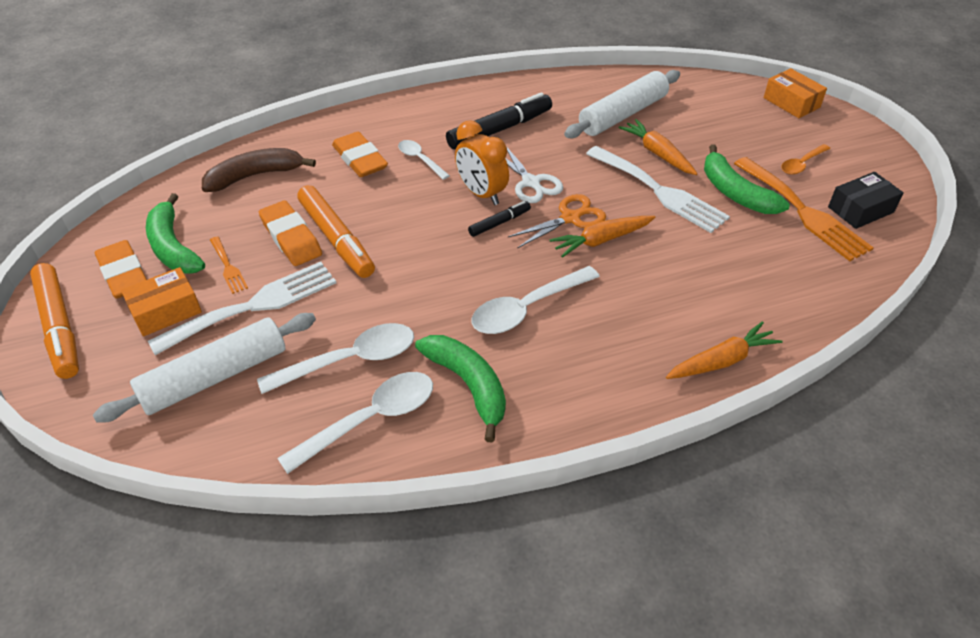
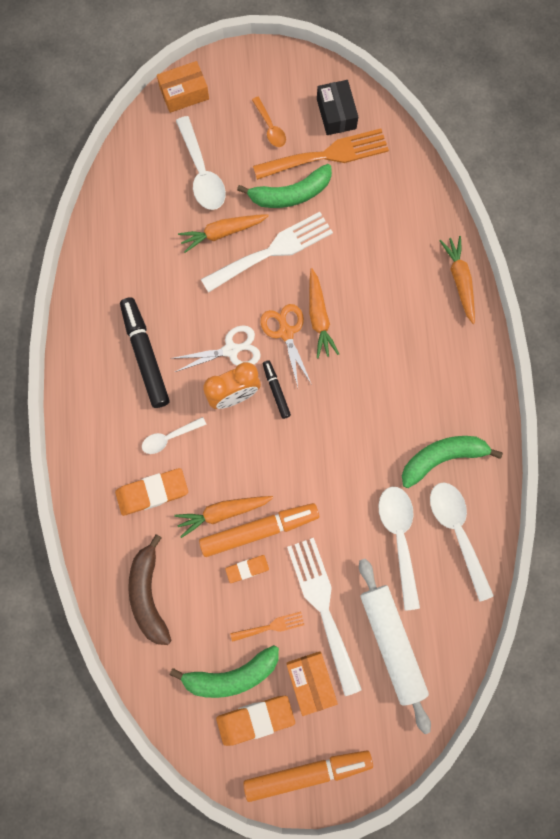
camera: 75 degrees left, 30 degrees up
orange eraser [259,200,322,266] -> orange eraser [225,555,269,583], size x0.57
white spoon [471,266,600,334] -> white spoon moved to [176,116,226,210]
white rolling pin [564,70,680,138] -> none
none -> orange carrot [174,496,273,538]

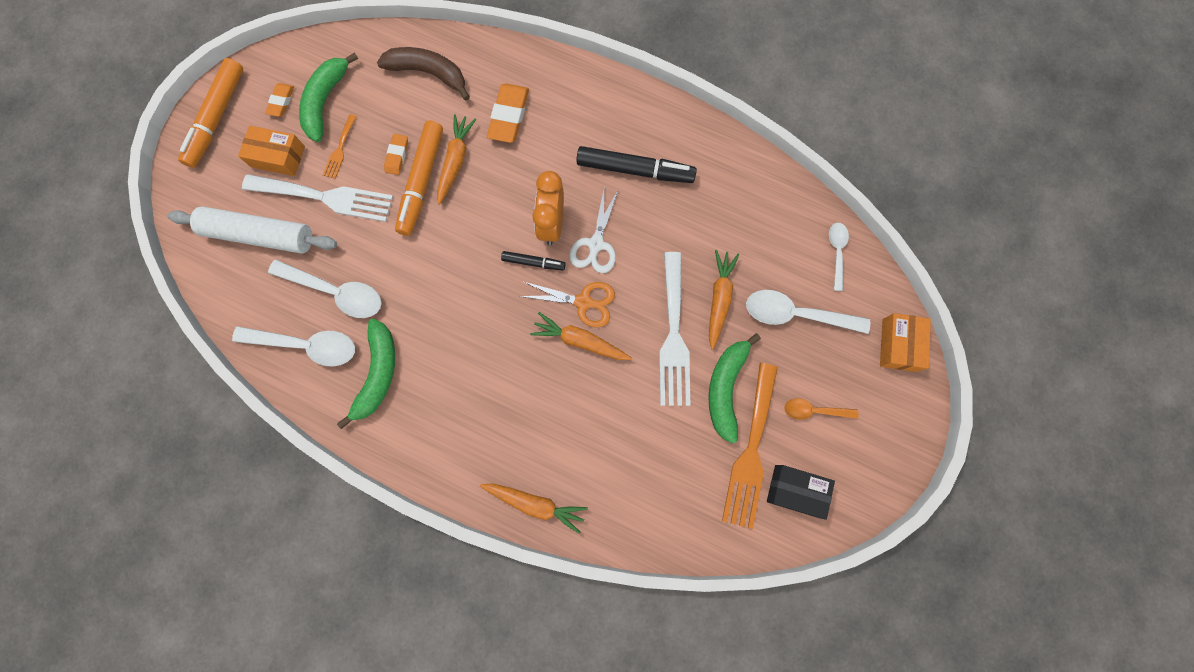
camera: 120 degrees right, 0 degrees up
white spoon [142,417,207,454] -> white spoon moved to [829,223,849,291]
orange eraser [216,696,295,746] -> orange eraser [265,83,294,117], size x0.57

